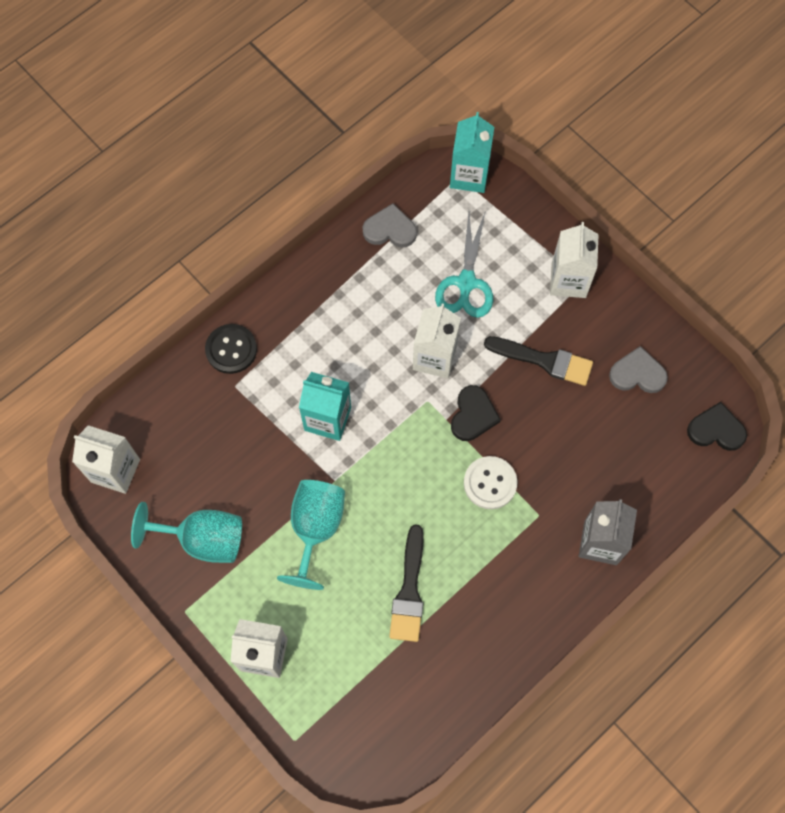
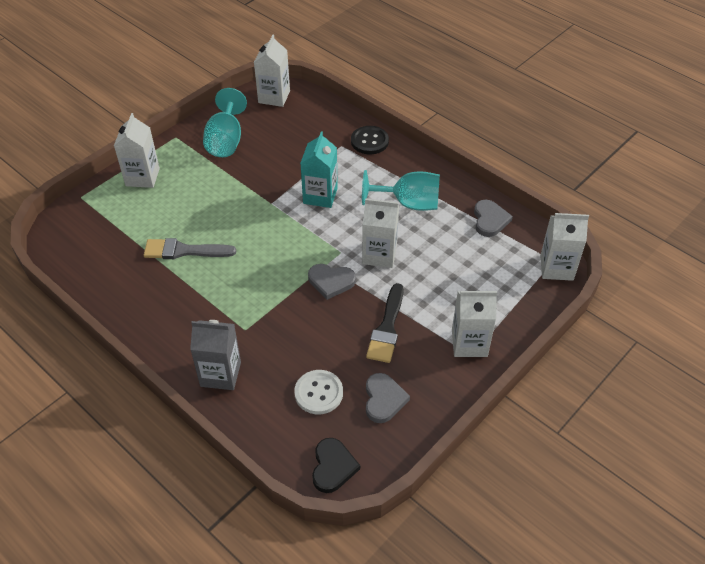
camera: 85 degrees right, 20 degrees down
turquoise goblet [277,480,345,590] -> turquoise goblet moved to [362,170,440,211]
black brush [389,524,424,642] -> grey brush [144,238,236,259]
turquoise scissors [435,210,493,318] -> none
turquoise carton [450,112,494,193] -> white carton [540,213,589,281]
black heart [451,385,501,441] -> grey heart [308,264,356,300]
white button [464,456,517,509] -> white button moved to [294,370,343,414]

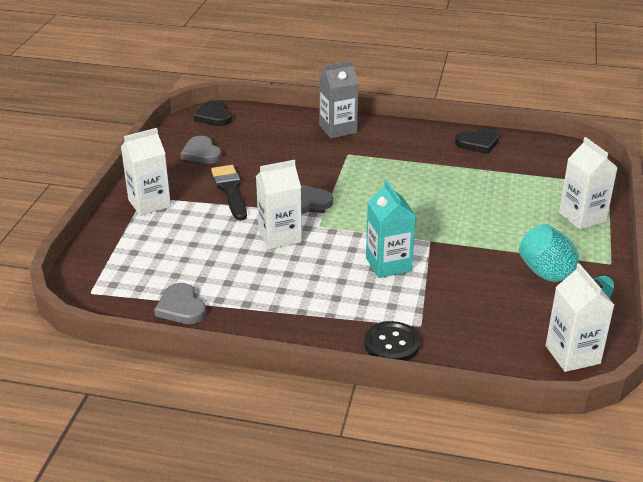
camera: 150 degrees right, 15 degrees down
grey brush [144,238,236,259] -> none
white button [294,370,343,414] -> none
turquoise goblet [362,170,440,211] -> none
white carton [540,213,589,281] -> none
none -> black heart [455,128,499,154]

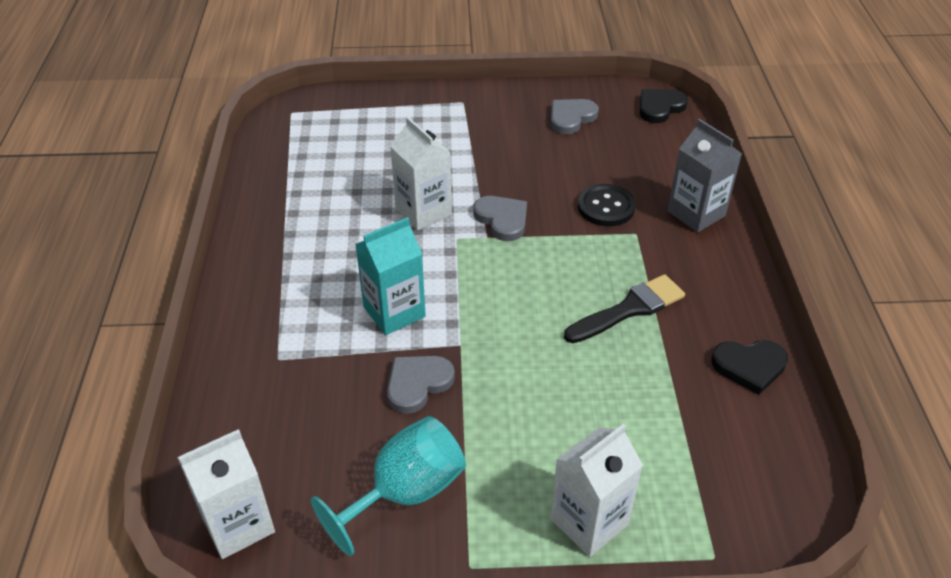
camera: 75 degrees right, 10 degrees up
white carton [121,128,171,216] -> none
grey heart [154,283,206,324] -> grey heart moved to [387,356,455,414]
black brush [211,165,247,221] -> black brush moved to [564,274,685,343]
black button [364,321,420,361] -> black button moved to [578,184,636,226]
black heart [455,128,499,154] -> black heart turned 60 degrees counterclockwise [711,340,788,395]

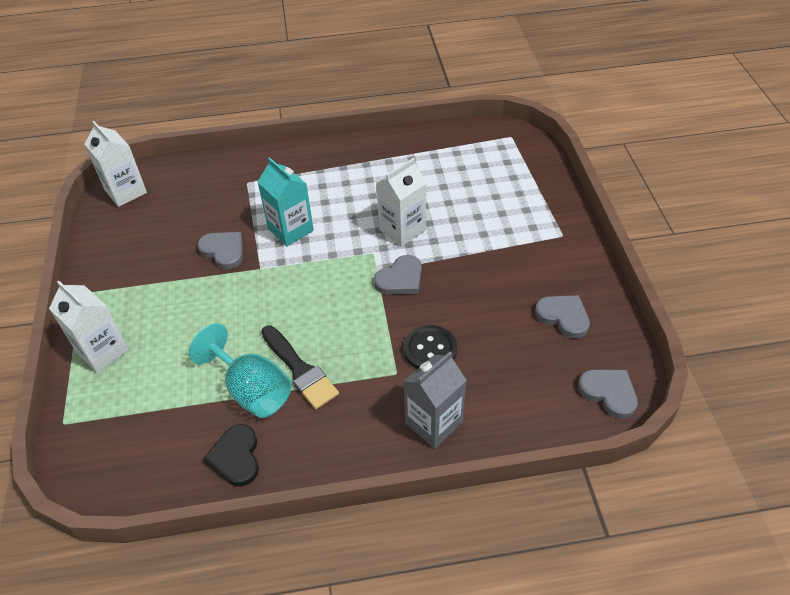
camera: 85 degrees right, 5 degrees up
turquoise goblet [311,416,466,556] -> turquoise goblet moved to [189,323,292,418]
black heart [640,89,688,123] -> grey heart [578,369,638,419]

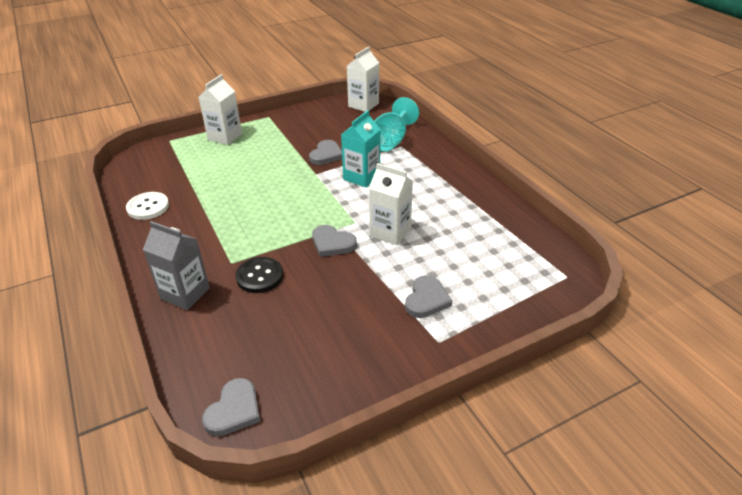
camera: 70 degrees right, 10 degrees down
turquoise goblet [189,323,292,418] -> turquoise goblet moved to [374,97,419,152]
black heart [203,424,259,487] -> white button [126,192,169,220]
black brush [261,326,339,409] -> none
grey heart [535,295,590,338] -> grey heart moved to [405,275,452,318]

